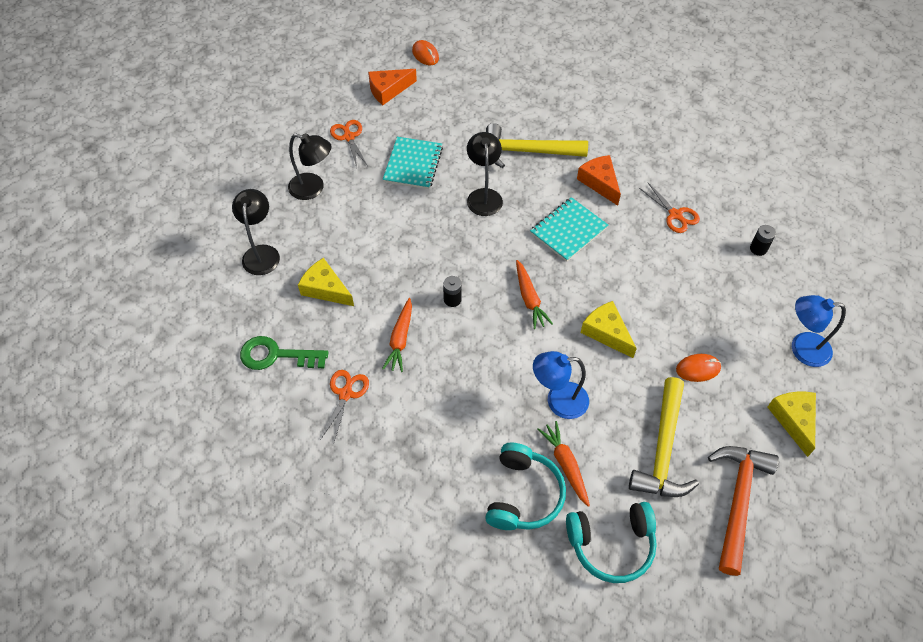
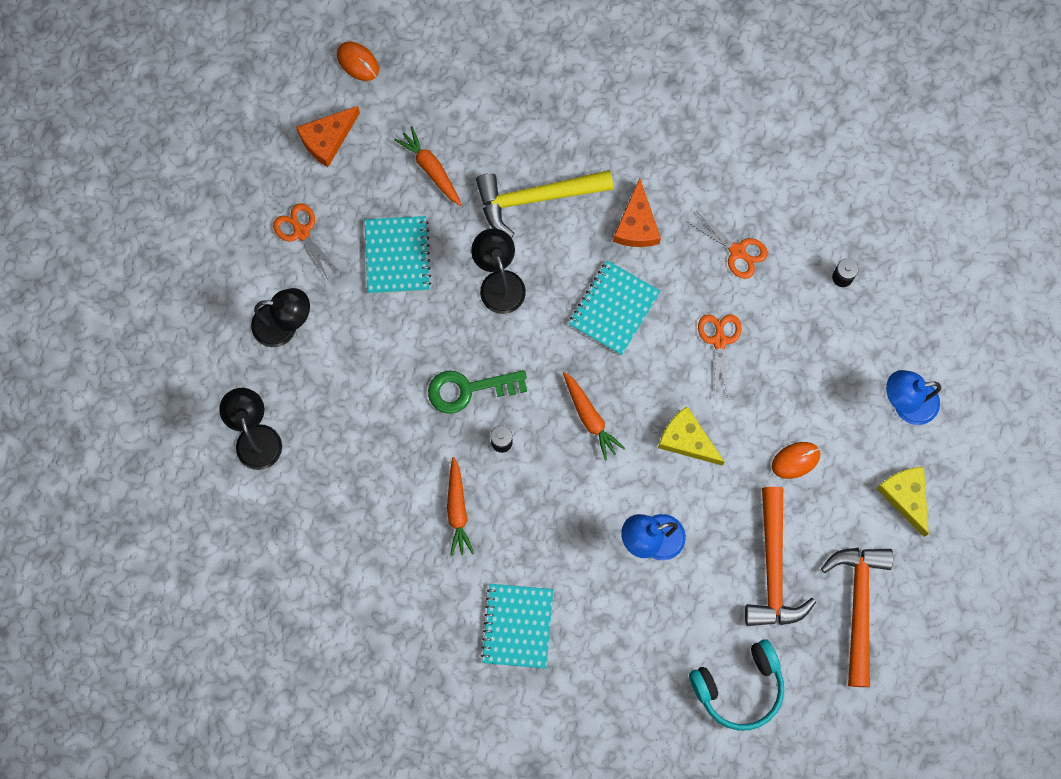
camera: 15 degrees left, 20 degrees up
green key [240,336,328,370] -> green key moved to [428,370,527,414]
yellow cheese [298,258,354,306] -> none
orange scissors [321,370,369,442] -> orange scissors moved to [698,314,742,396]
turquoise headphones [485,443,566,530] -> none
orange carrot [537,421,590,507] -> orange carrot moved to [394,126,462,206]
orange cheese [577,155,621,206] -> orange cheese turned 135 degrees counterclockwise [613,178,661,247]
yellow hammer [629,377,699,497] -> orange hammer [745,487,816,626]
none -> turquoise notebook [481,584,553,669]

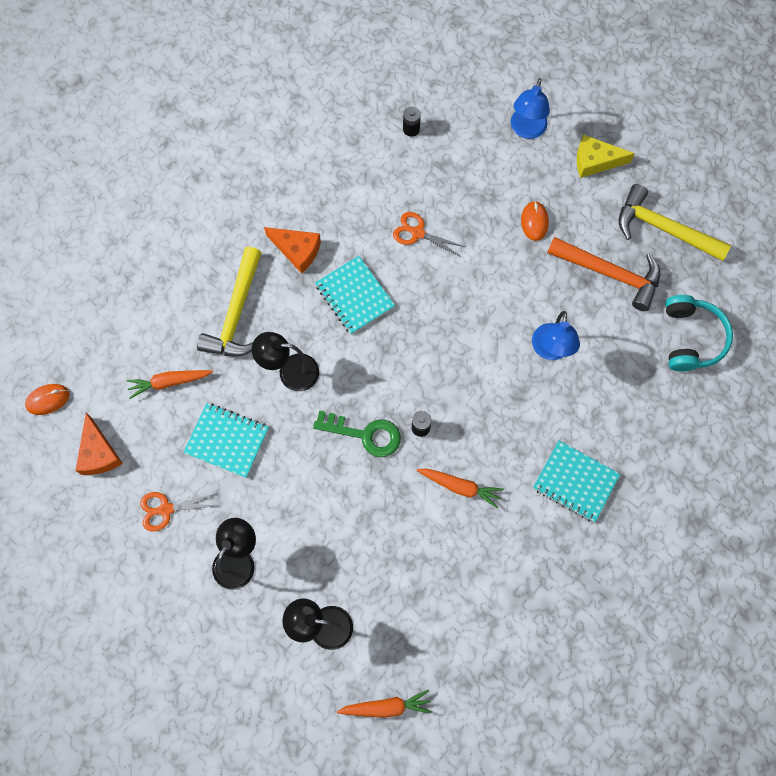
camera: 65 degrees left, 5 degrees down
green key [428,370,527,414] -> green key turned 90 degrees counterclockwise [313,411,401,457]
orange carrot [563,372,625,461] -> orange carrot moved to [337,690,432,718]
yellow cheese [658,406,724,466] -> none
orange scissors [686,210,768,279] -> none
orange hammer [821,548,893,687] -> yellow hammer [619,184,731,261]

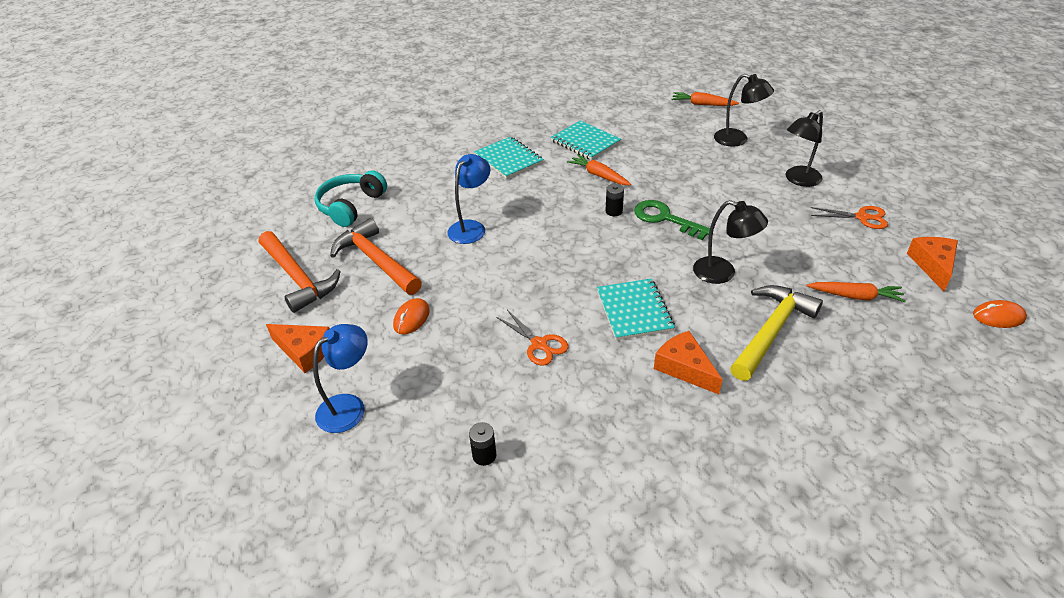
camera: 155 degrees left, 30 degrees down
turquoise notebook [183,403,269,478] -> turquoise notebook moved to [551,120,621,160]
yellow cheese [577,134,635,178] -> orange cheese [266,324,330,373]
yellow hammer [619,184,731,261] -> orange hammer [259,231,341,313]

